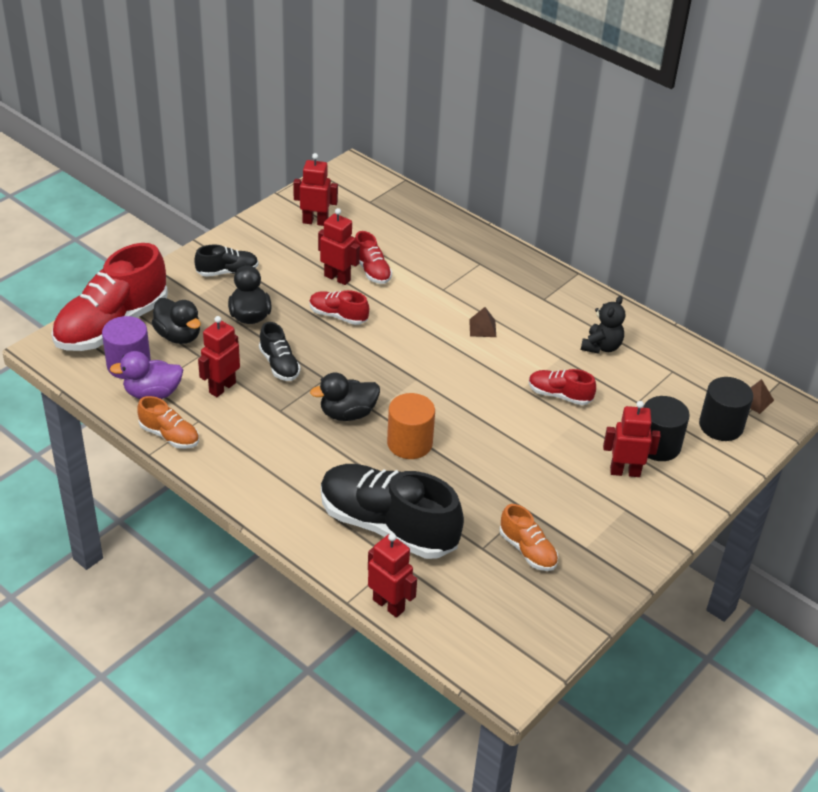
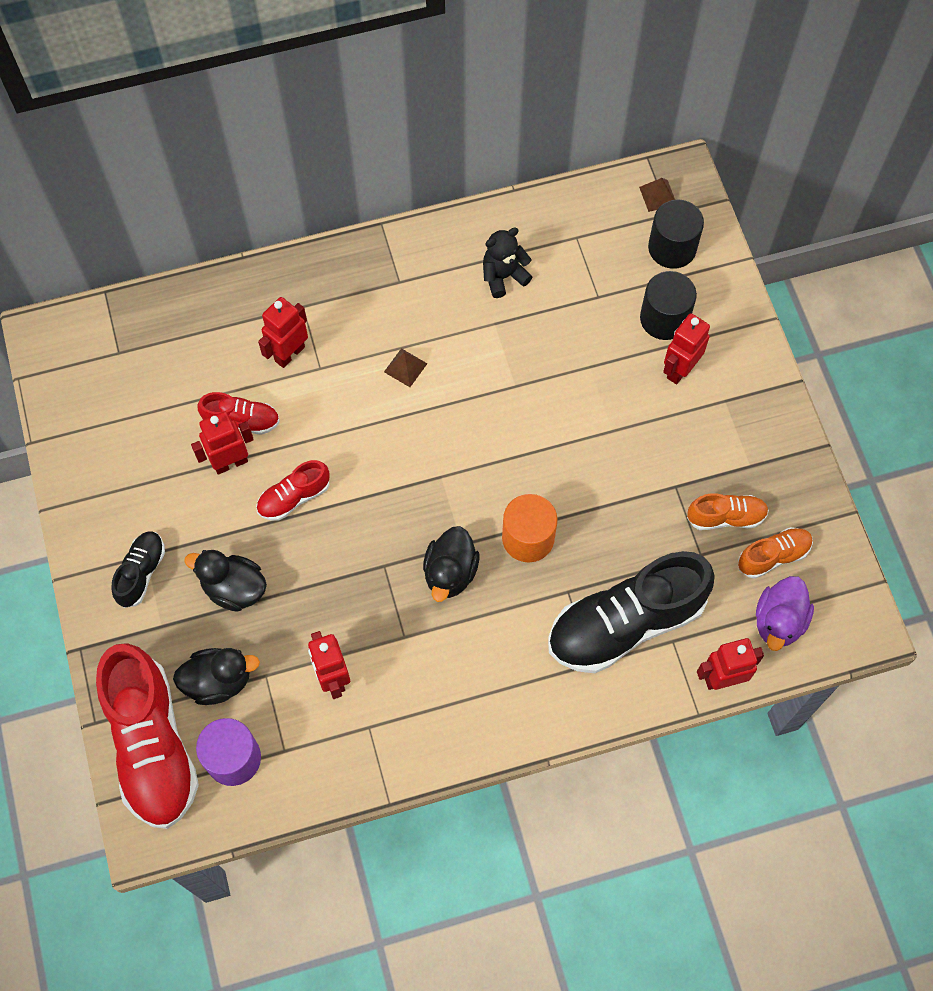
camera: 55 degrees left, 25 degrees up
purple duck [110,351,183,399] -> purple duck moved to [756,576,814,651]
orange shoe [137,396,199,449] -> orange shoe moved to [738,527,813,579]
black shoe [259,322,301,381] -> none
red robot [293,153,338,226] -> red robot moved to [258,297,308,368]
red shoe [529,369,596,405] -> none
black teddy bear [581,296,625,354] -> black teddy bear turned 90 degrees counterclockwise [483,227,532,298]

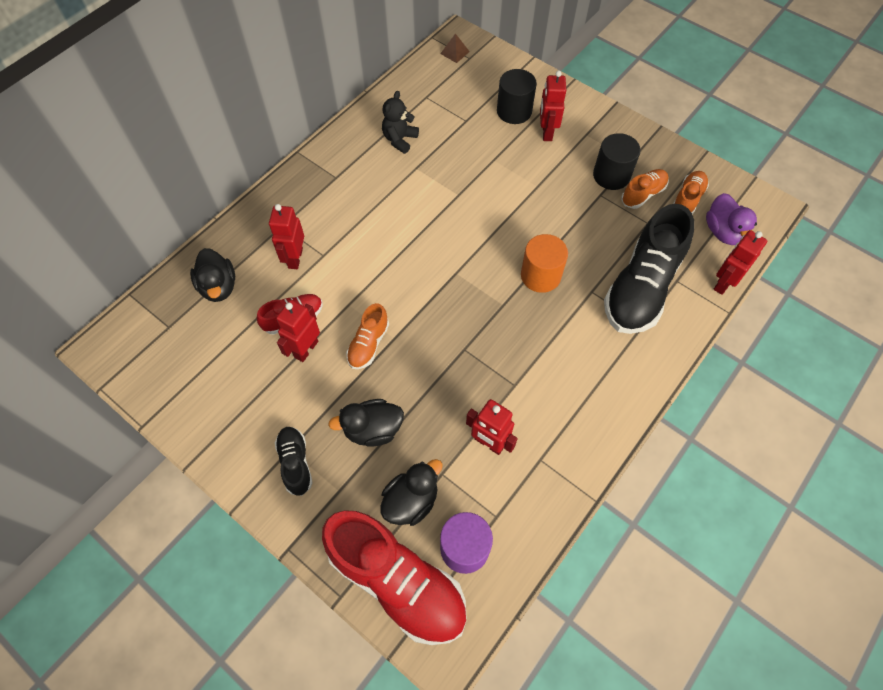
camera: 35 degrees left, 5 degrees down
red shoe [256,460,330,521] -> orange shoe [346,303,389,369]
brown pyramid [384,348,427,387] -> none
black duck [423,526,479,602] -> black duck moved to [190,248,235,302]
black cylinder [648,200,704,269] -> black cylinder moved to [593,133,641,190]

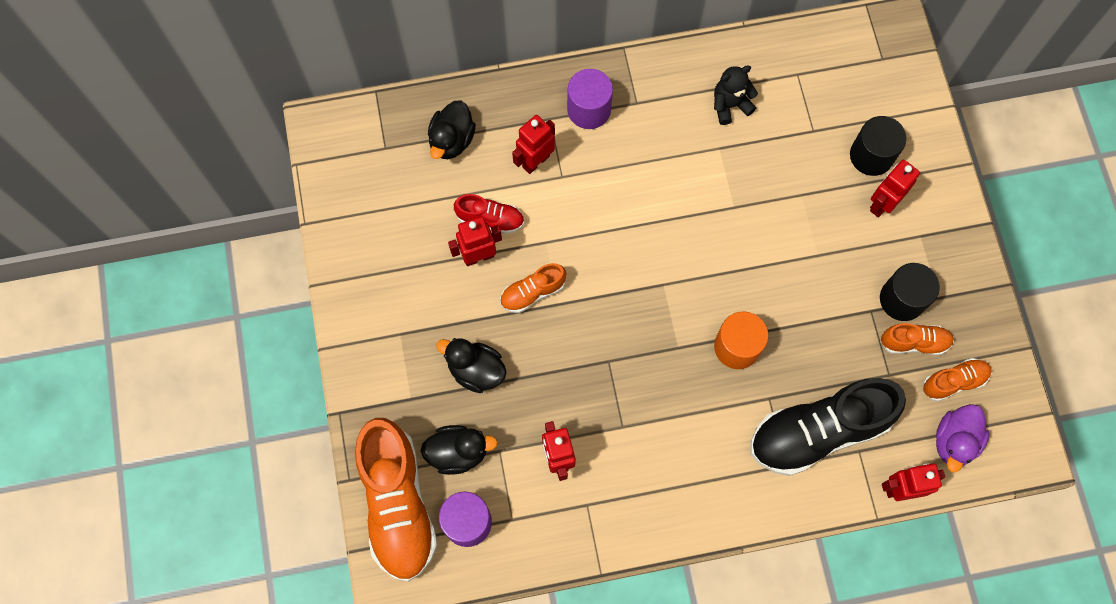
camera: 40 degrees right, 10 degrees up
black shoe [275,427,313,496] -> none
red shoe [322,510,467,645] -> orange shoe [355,418,437,582]
brown pyramid [440,33,470,63] -> none
none -> purple cylinder [567,69,613,129]

